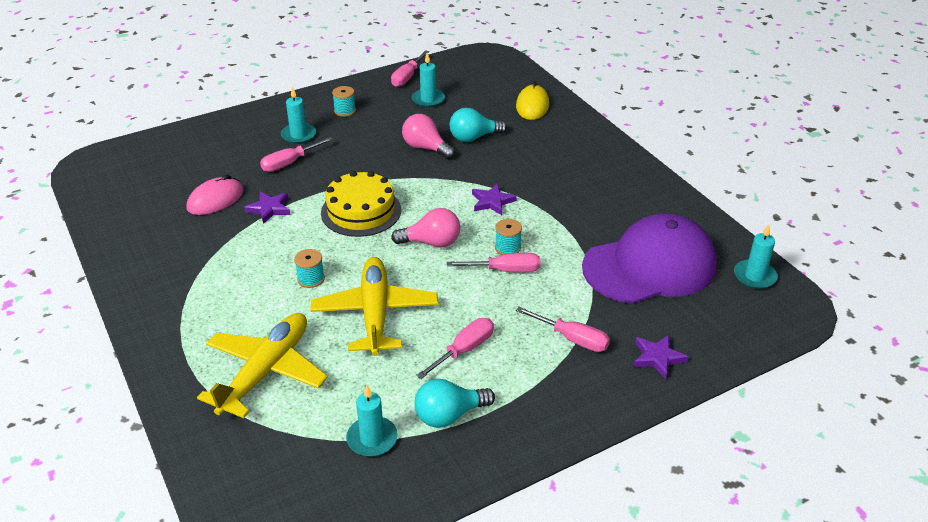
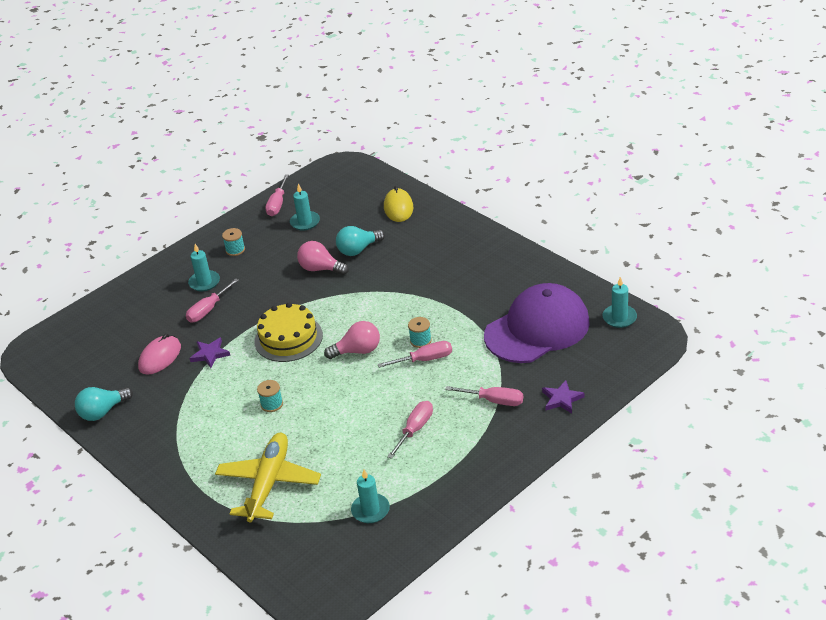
camera: 10 degrees left, 0 degrees up
yellow plane [310,257,438,356] -> none
turquoise light bulb [415,379,495,428] -> turquoise light bulb moved to [75,387,133,421]
purple star [472,183,517,215] -> none

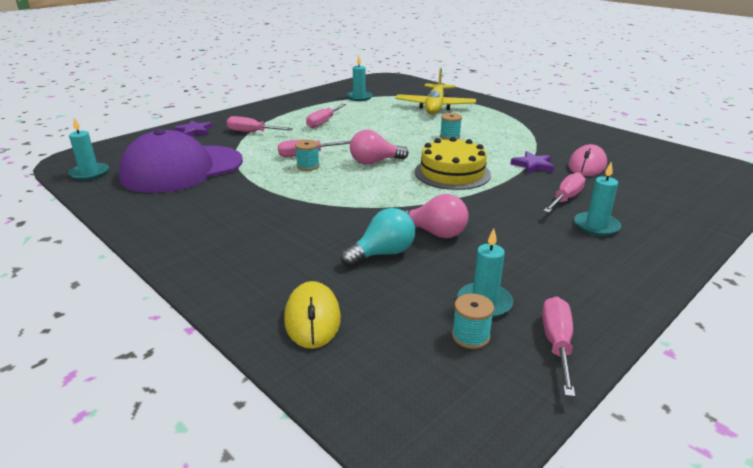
camera: 175 degrees right, 10 degrees down
turquoise light bulb [75,387,133,421] -> none
turquoise spool [222,228,245,256] -> turquoise spool moved to [452,294,494,349]

